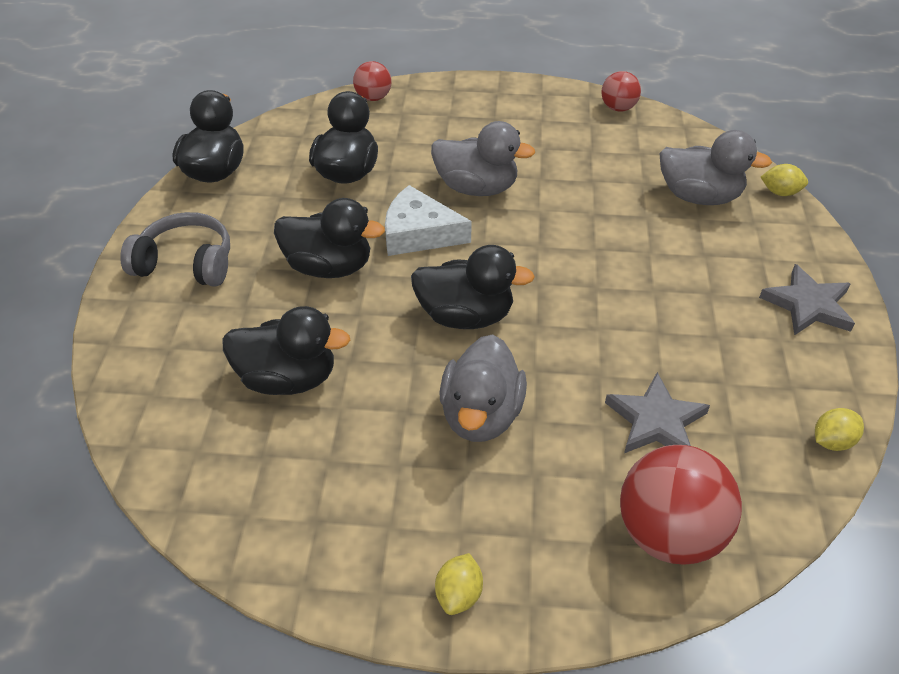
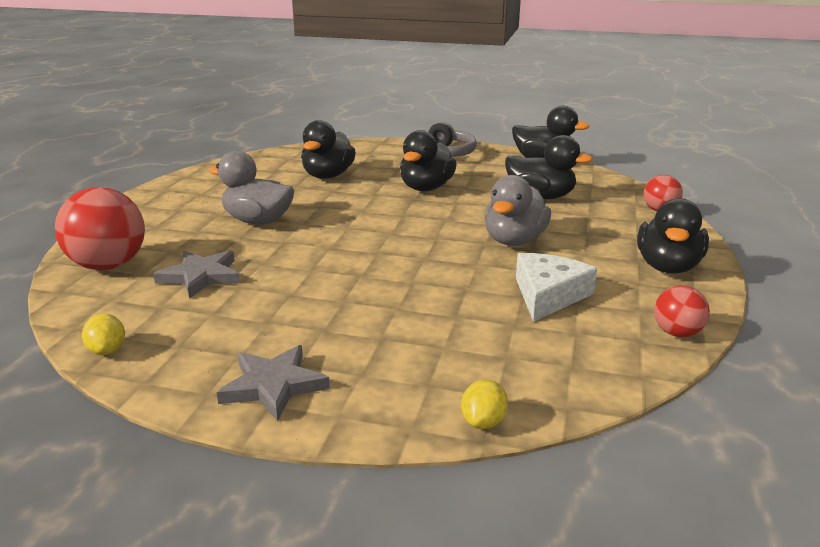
camera: 100 degrees right, 20 degrees down
white cheese [385,185,472,256] -> white cheese moved to [516,253,597,322]
black duck [411,245,535,329] -> black duck moved to [637,198,709,274]
yellow lemon [435,553,483,615] -> none
grey duck [659,130,772,205] -> none

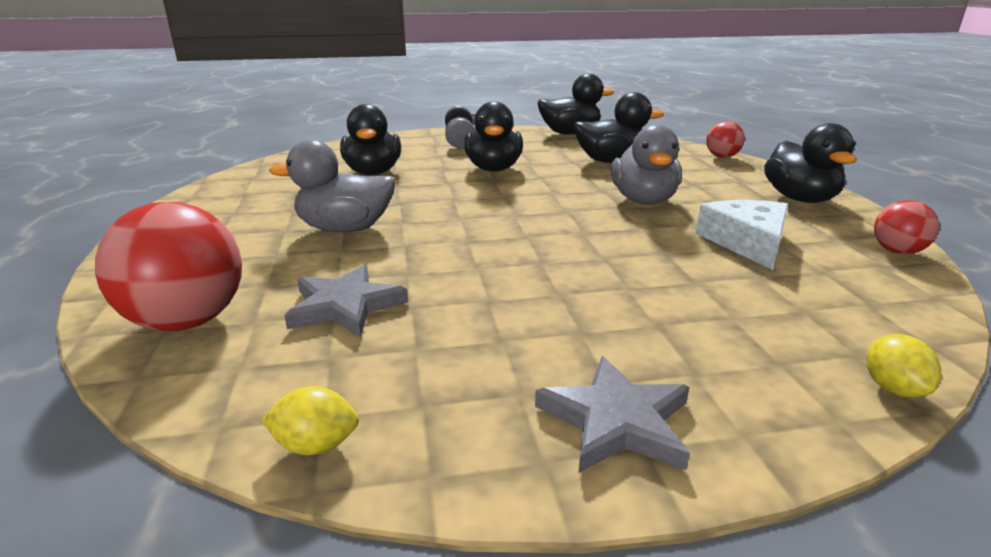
camera: 25 degrees left, 0 degrees up
yellow lemon [82,314,125,355] -> yellow lemon turned 45 degrees counterclockwise [262,386,359,455]

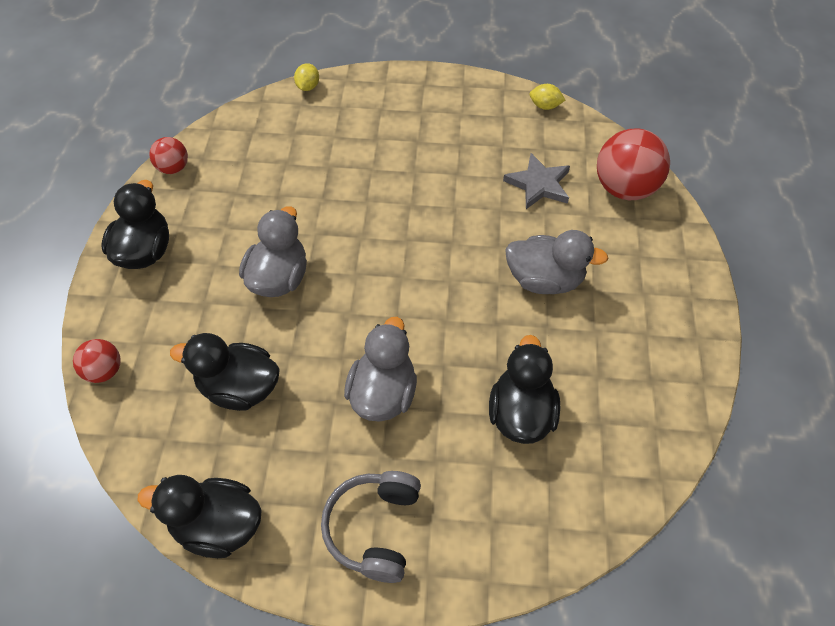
camera: 165 degrees left, 30 degrees up
black duck [464,101,523,171] -> grey duck [344,317,417,422]
grey star [535,356,690,473] -> none
white cheese [696,200,788,270] -> none

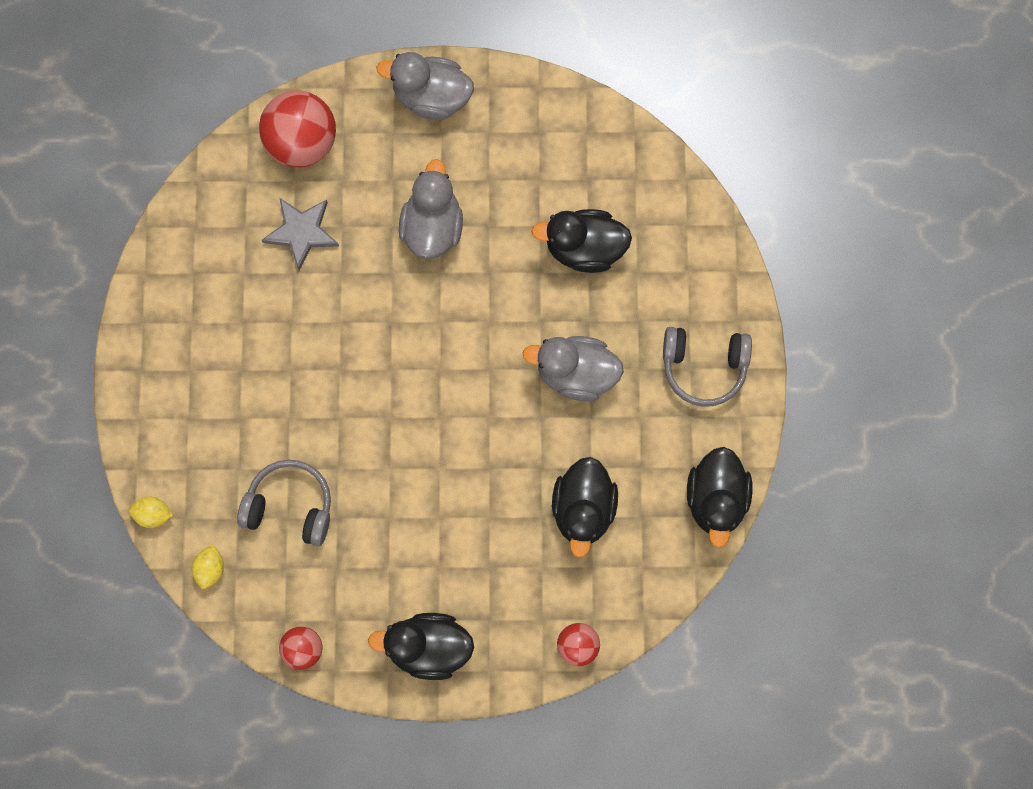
camera: 95 degrees left, 20 degrees up
grey duck [239,206,307,297] -> grey duck moved to [376,52,474,120]
yellow lemon [529,84,565,110] -> yellow lemon moved to [192,544,224,589]
none -> grey headphones [237,460,331,546]

